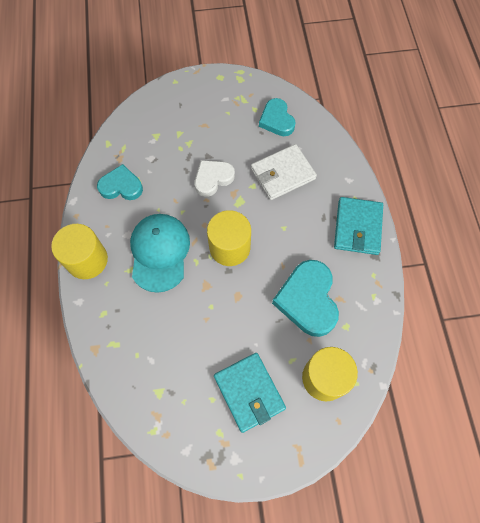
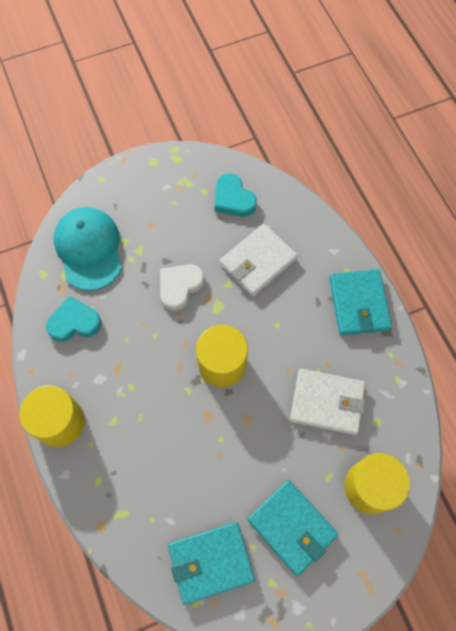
camera: 15 degrees left, 0 degrees up
turquoise cap [130,214,190,293] -> turquoise cap moved to [54,207,122,291]
turquoise heart [272,260,339,337] -> white wallet [290,369,365,435]
none -> turquoise wallet [168,522,255,605]

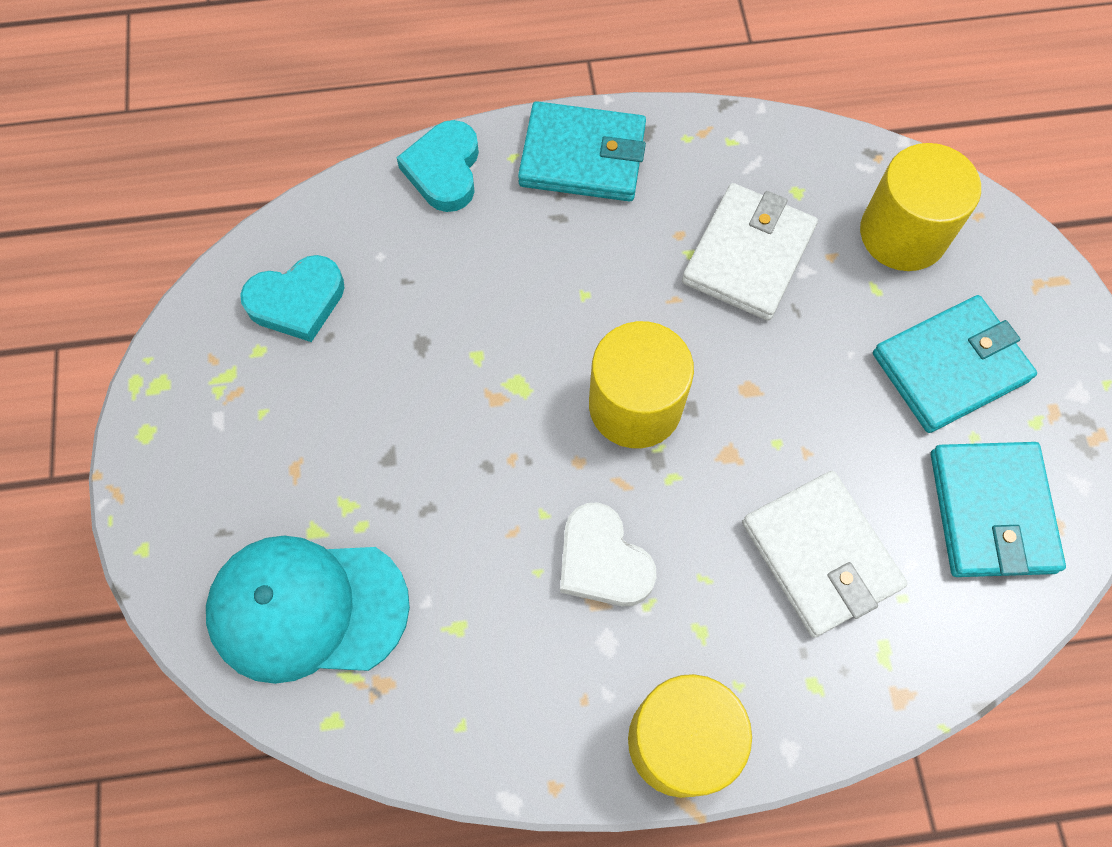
camera: 75 degrees left, 0 degrees up
turquoise heart [46,296,101,342] -> turquoise heart moved to [396,120,479,212]
white heart [160,264,204,311] -> white heart moved to [560,502,657,606]
white wallet [220,224,298,296] -> white wallet moved to [742,471,908,638]

